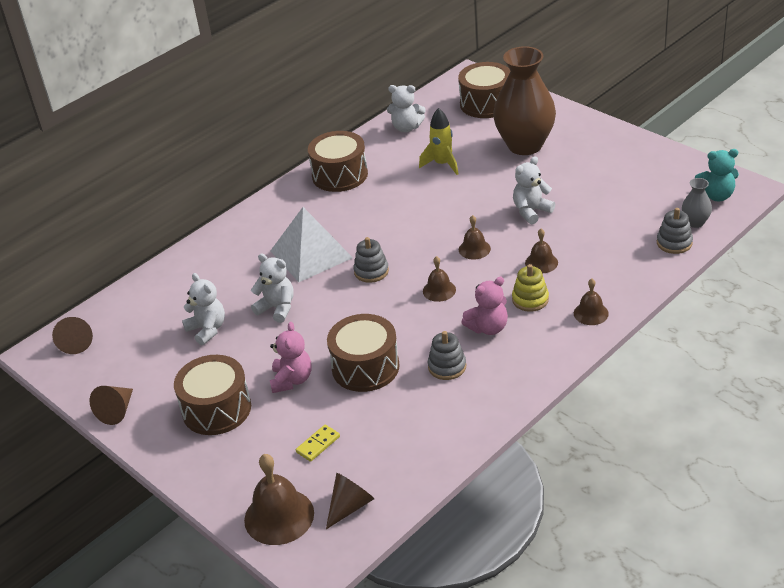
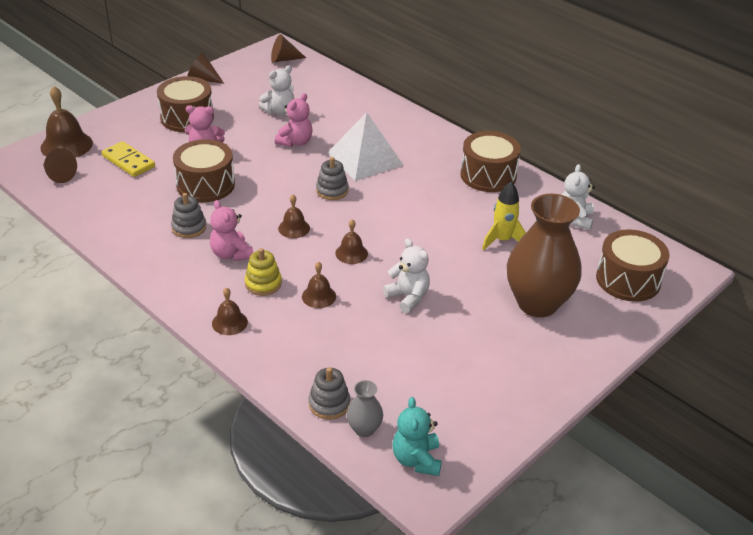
camera: 85 degrees right, 0 degrees up
white teddy bear [251,253,294,323] -> pink teddy bear [275,93,313,147]
yellow domino [296,425,340,462] -> yellow domino [102,141,155,177], size x1.60

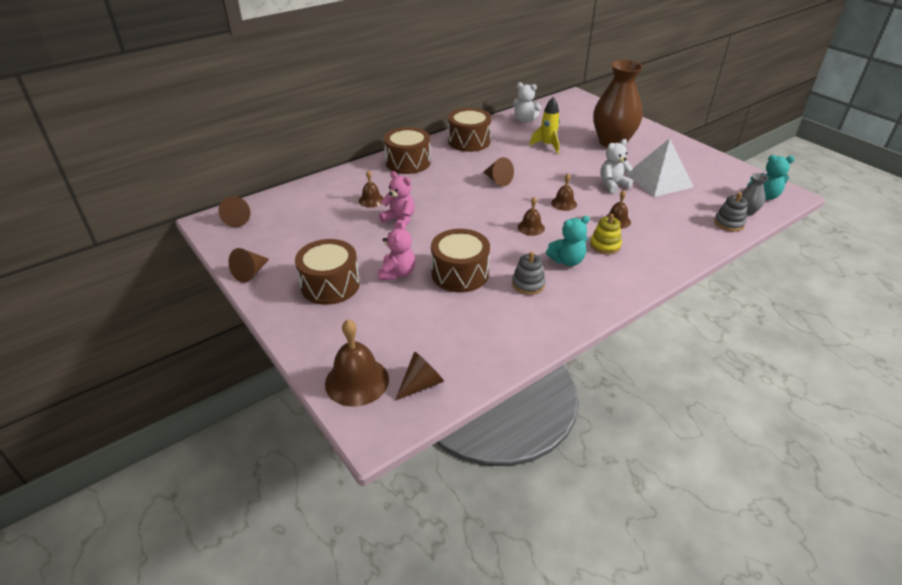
camera: 80 degrees left, 0 degrees up
yellow domino [102,141,155,177] -> none
pink teddy bear [210,200,253,261] -> turquoise teddy bear [546,216,590,266]
brown bell [212,287,248,335] -> brown bell moved to [359,170,383,207]
white teddy bear [259,65,294,115] -> none
grey stacking toy [316,157,349,200] -> none
white pyramid [328,112,404,181] -> white pyramid moved to [626,138,694,197]
brown drum [596,229,670,302] -> brown drum moved to [384,127,431,174]
none -> brown cone [483,157,514,186]

